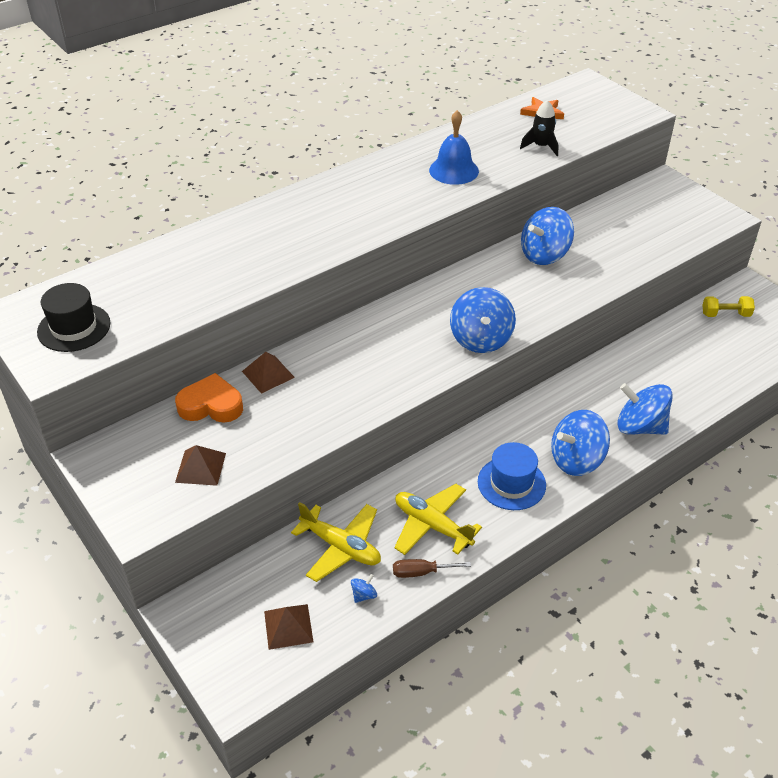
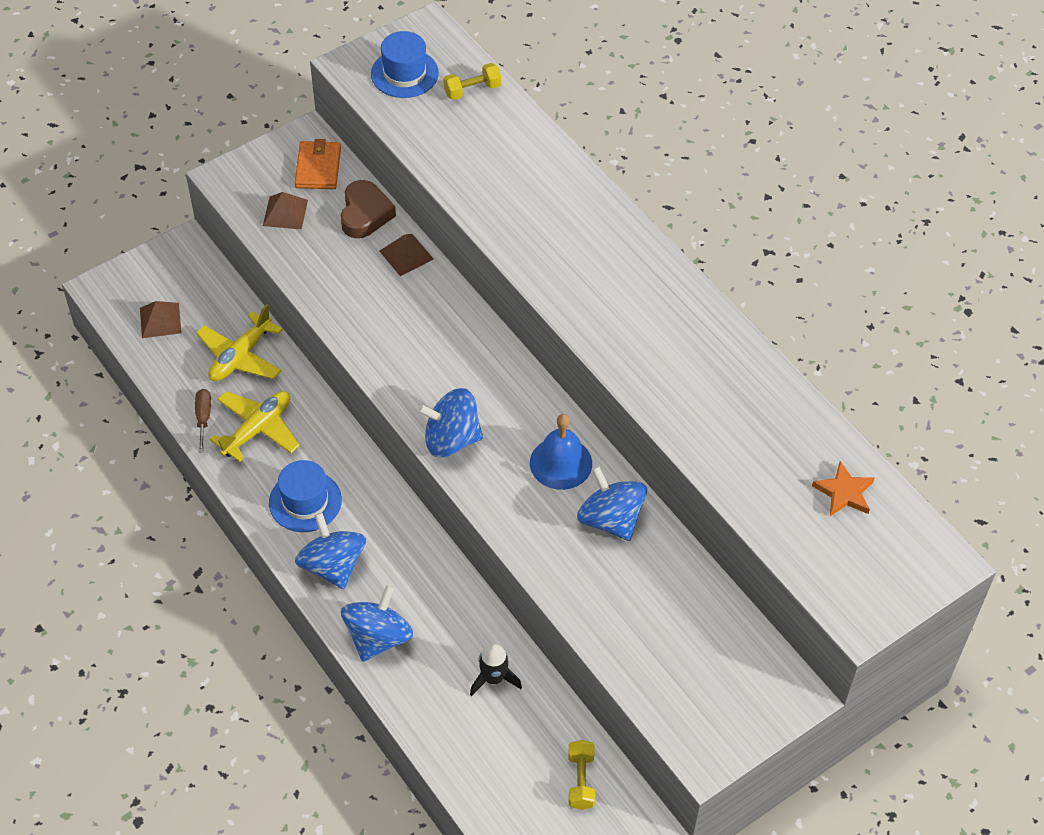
camera: 90 degrees right, 10 degrees up
black hat [37,283,111,352] -> blue hat [371,31,439,98]
orange heart [175,373,243,423] -> brown heart [341,180,396,238]
blue spinning top [351,574,377,603] -> none
blue bell [429,110,479,185] -> blue bell moved to [530,414,592,490]
black rocket [520,100,558,156] -> black rocket moved to [470,643,522,696]
none -> orange wallet [295,139,341,189]
none -> yellow dumbbell [443,63,501,100]

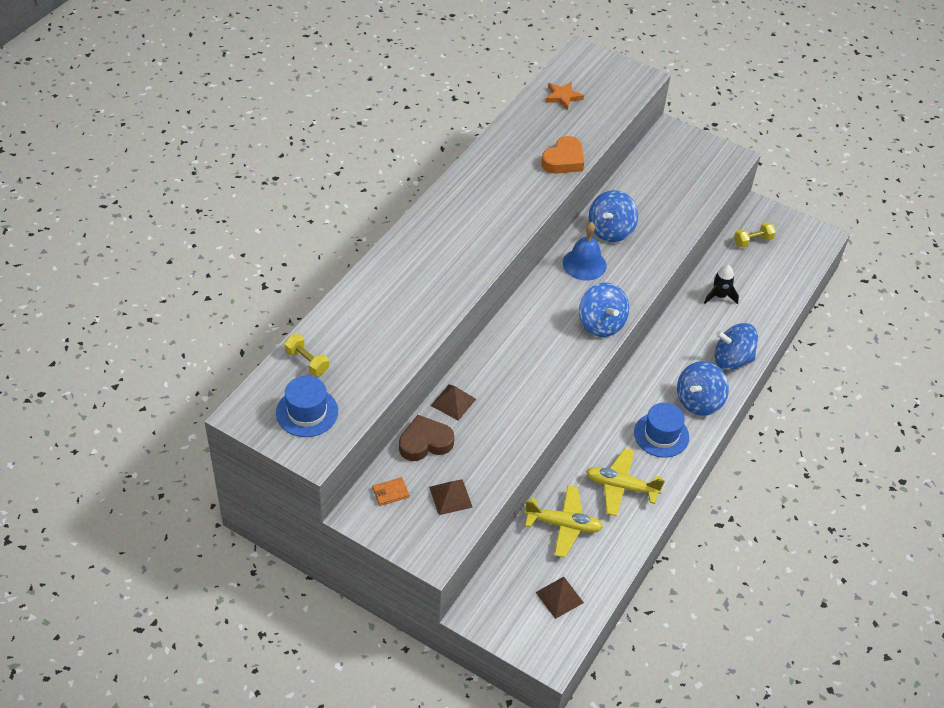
camera: 115 degrees left, 5 degrees down
brown screwdriver [195,389,211,453] -> none
orange wallet [295,139,341,189] -> orange wallet [372,477,409,506], size x0.62
none -> orange heart [541,136,584,174]

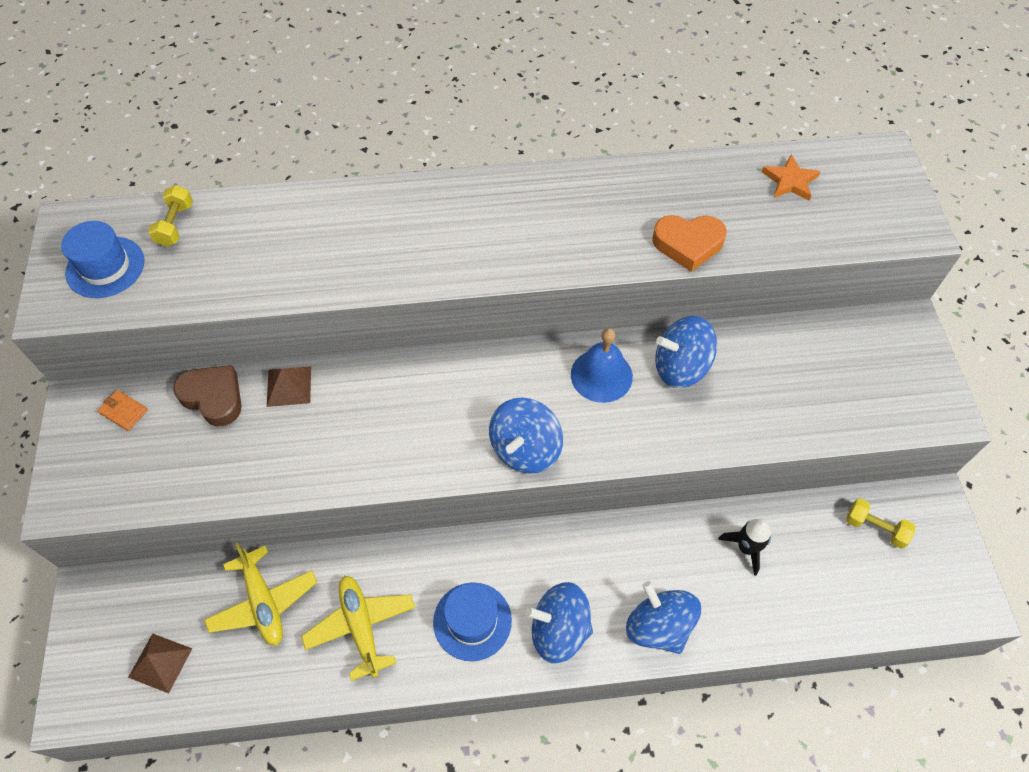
camera: 55 degrees right, 10 degrees up
brown pyramid [429,479,473,515] -> none

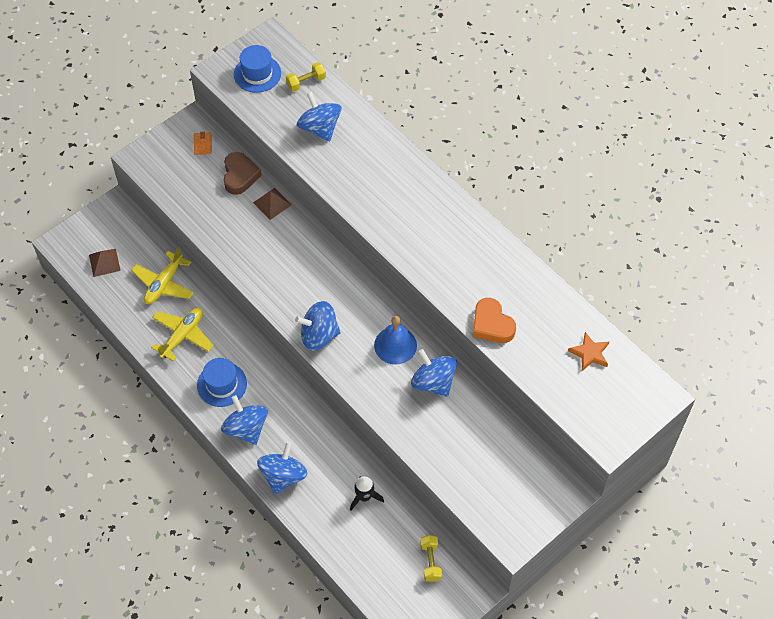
camera: 55 degrees right, 0 degrees up
none -> blue spinning top [296,91,342,141]

